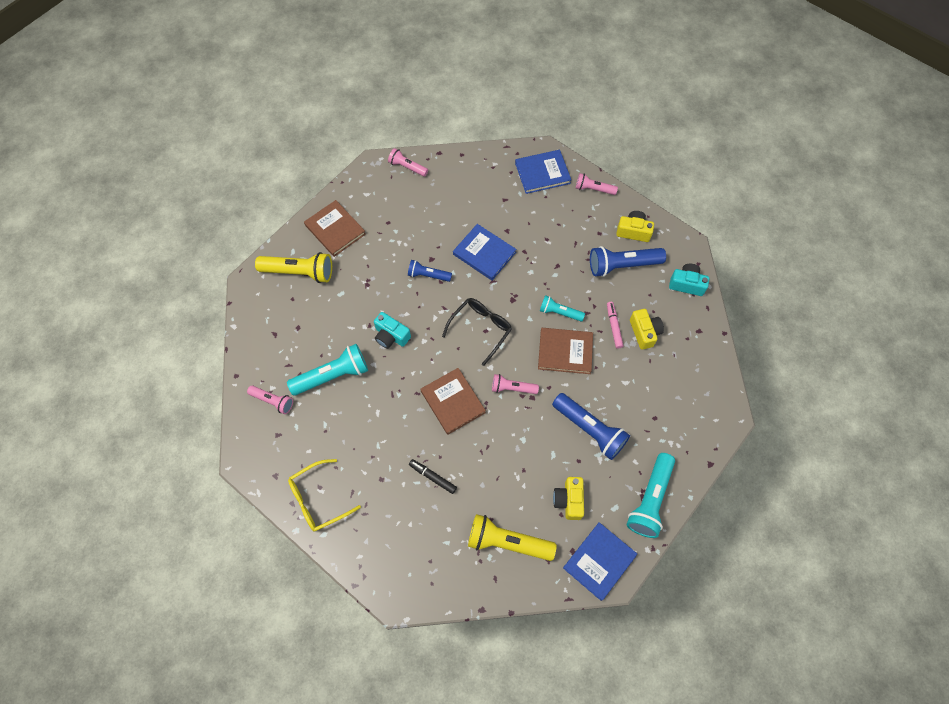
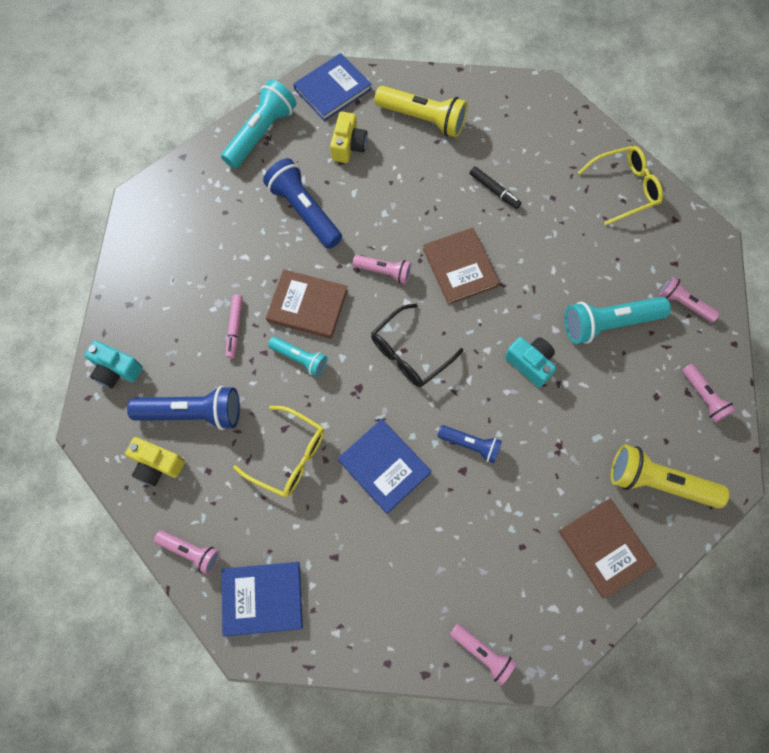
camera: 170 degrees left, 5 degrees up
yellow camera [630,309,664,350] -> none
none -> yellow glasses [233,406,324,497]
none -> pink flashlight [682,364,736,423]

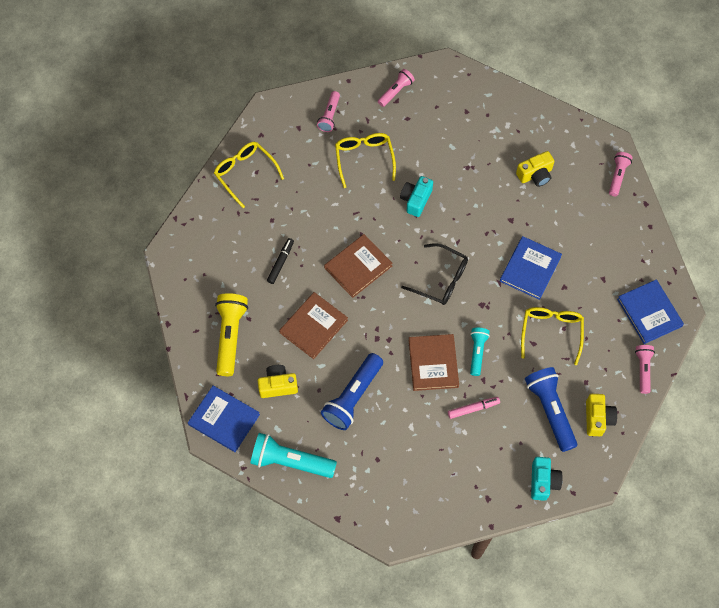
camera: 110 degrees left, 5 degrees down
pink flashlight [353,255,412,284] -> none
blue flashlight [438,425,502,463] -> none
brown book [558,499,656,598] -> brown book moved to [279,292,348,359]
turquoise flashlight [564,297,671,344] -> yellow glasses [335,133,396,188]
yellow flashlight [611,445,730,508] -> none
none -> yellow camera [516,151,554,187]

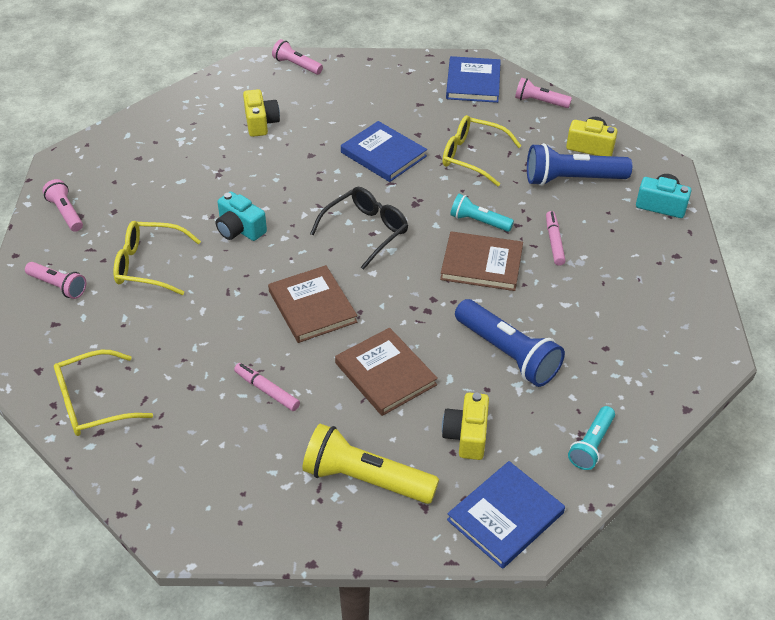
camera: 75 degrees left, 20 degrees down
turquoise flashlight [250,433,337,478] -> turquoise flashlight [568,406,615,470], size x0.58
black marker [267,238,294,284] -> pink marker [234,363,300,411]
blue book [617,279,684,344] -> blue book turned 75 degrees counterclockwise [446,56,501,103]

